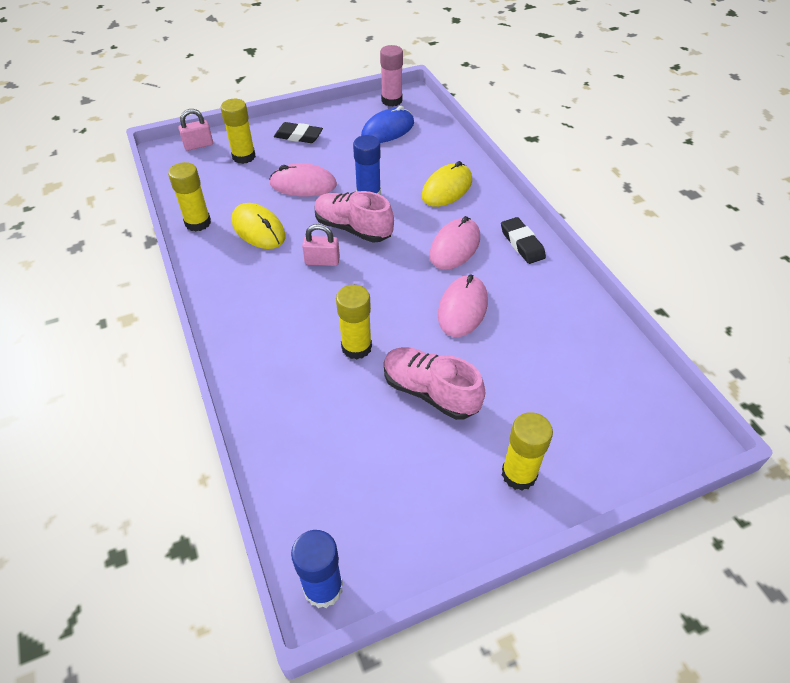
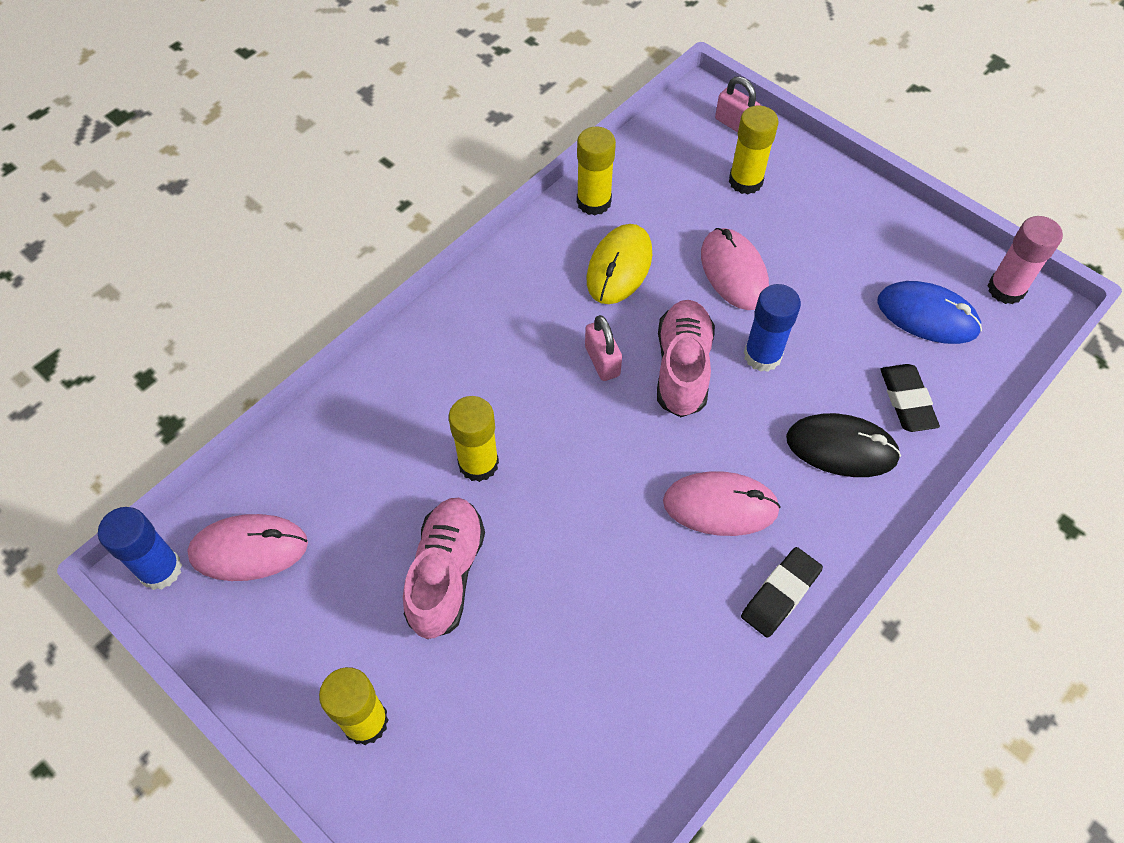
camera: 65 degrees right, 10 degrees up
black eraser [274,122,323,143] -> black eraser moved to [880,364,940,432]
yellow mouse [422,161,472,207] -> black mouse [786,413,901,477]
pink mouse [438,275,488,337] -> pink mouse moved to [187,514,308,581]

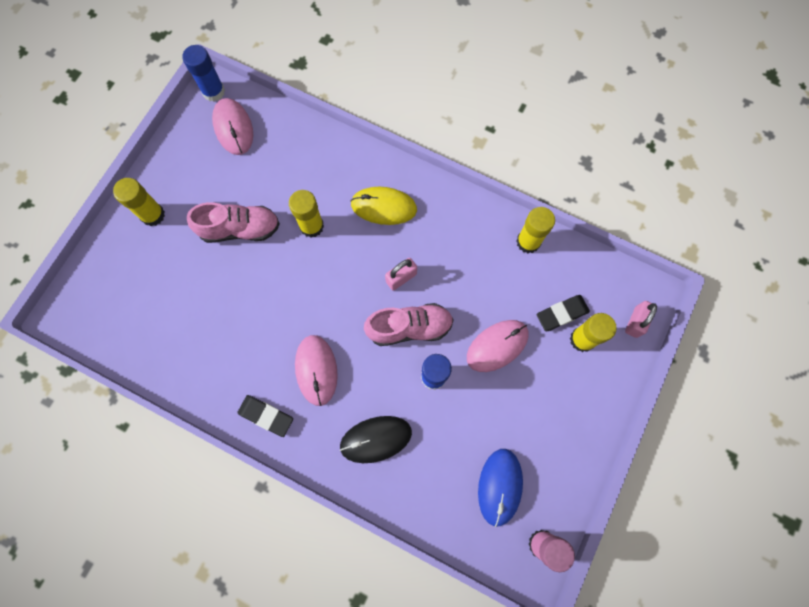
camera: 75 degrees right, 15 degrees up
yellow mouse [587,224,652,304] -> yellow mouse moved to [350,187,417,225]
black mouse [786,413,901,477] -> black mouse turned 75 degrees clockwise [340,416,412,463]
black eraser [880,364,940,432] -> black eraser moved to [537,295,590,331]

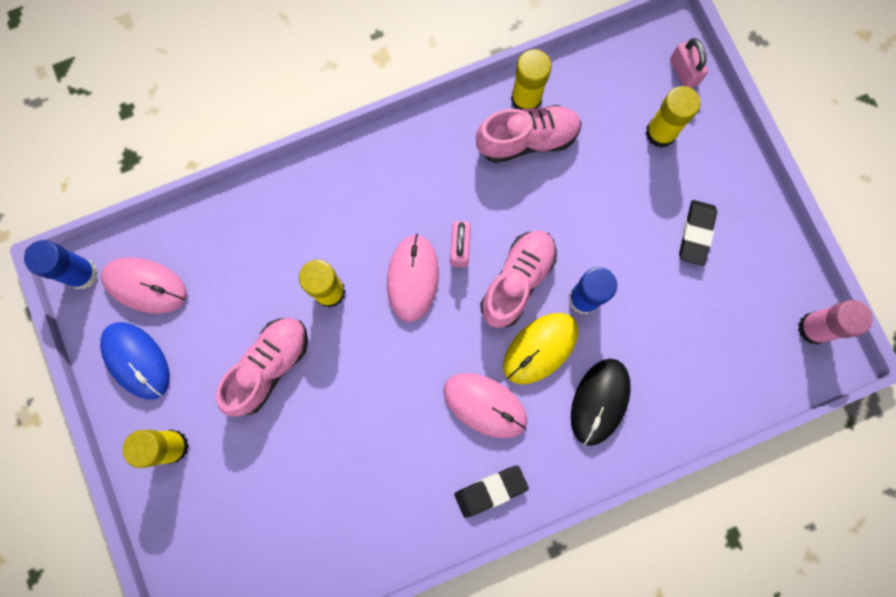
camera: 50 degrees left, 5 degrees up
yellow mouse [350,187,417,225] -> yellow mouse moved to [503,313,578,384]
pink mouse [467,320,529,372] -> pink mouse moved to [387,234,439,322]
blue mouse [478,449,523,527] -> blue mouse moved to [100,322,170,400]
black eraser [537,295,590,331] -> black eraser moved to [679,200,717,266]
none -> pink shoe [476,105,582,163]

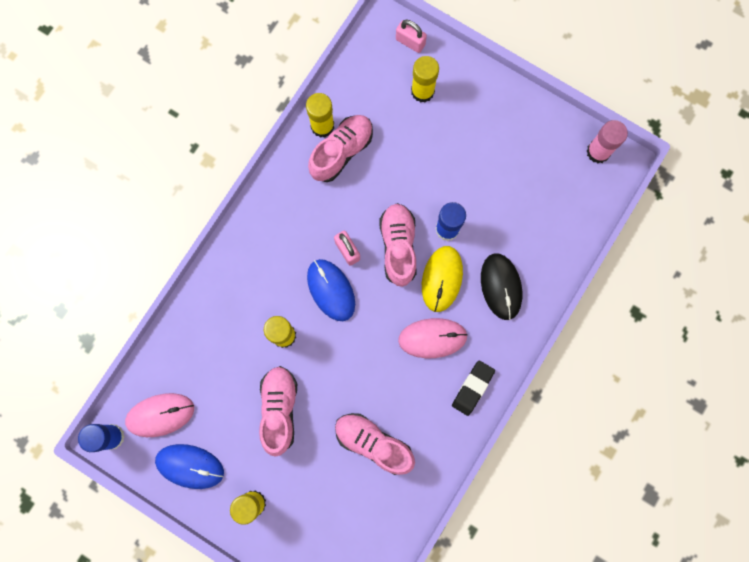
camera: 35 degrees left, 0 degrees up
pink mouse [387,234,439,322] -> blue mouse [307,259,355,321]
black eraser [679,200,717,266] -> none
none -> pink shoe [335,413,415,475]

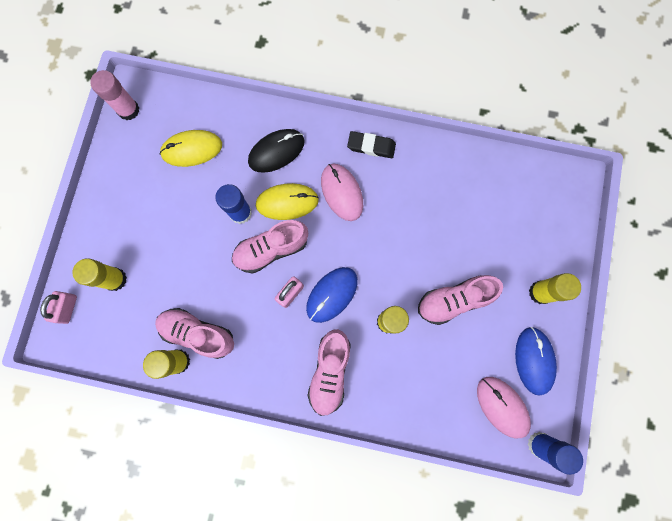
camera: 110 degrees left, 0 degrees up
pink shoe [335,413,415,475] -> pink shoe moved to [307,329,351,416]
none -> yellow mouse [160,130,222,167]

